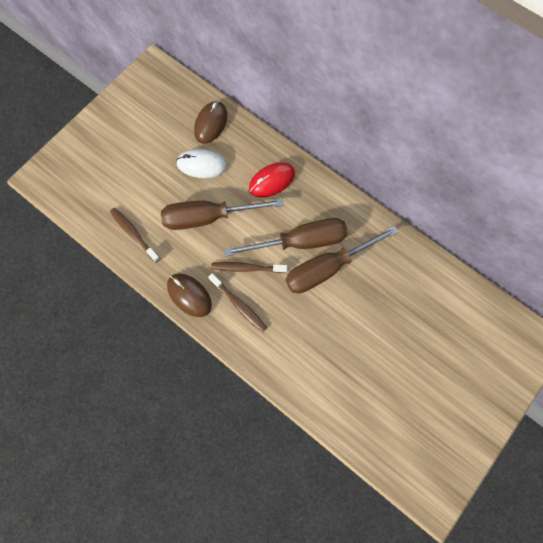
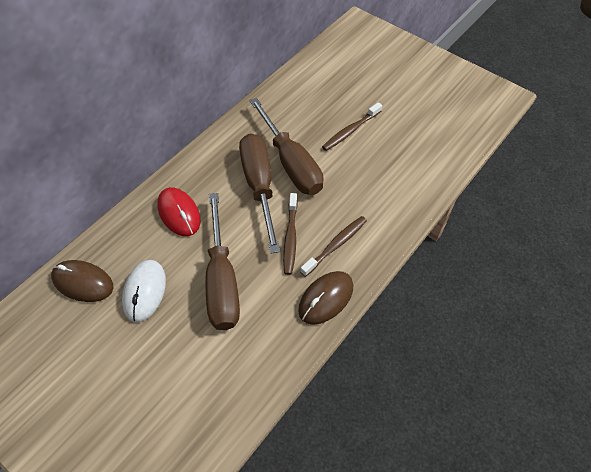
camera: 90 degrees left, 15 degrees down
brown toothbrush [110,208,160,263] -> brown toothbrush moved to [322,102,382,151]

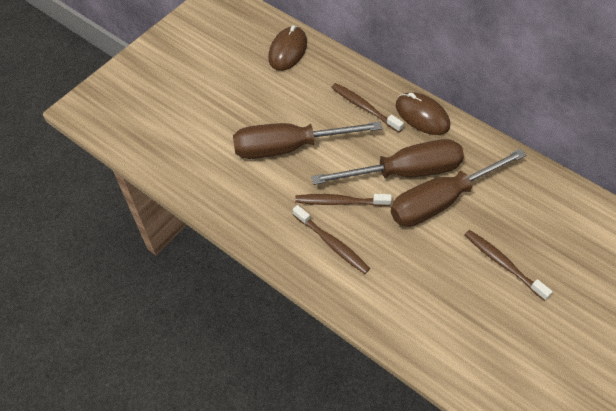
camera: 90 degrees right, 0 degrees up
white mouse [122,260,166,322] -> none
red mouse [157,187,201,236] -> brown toothbrush [331,83,404,133]
brown mouse [298,271,353,325] -> brown mouse moved to [396,92,450,135]

